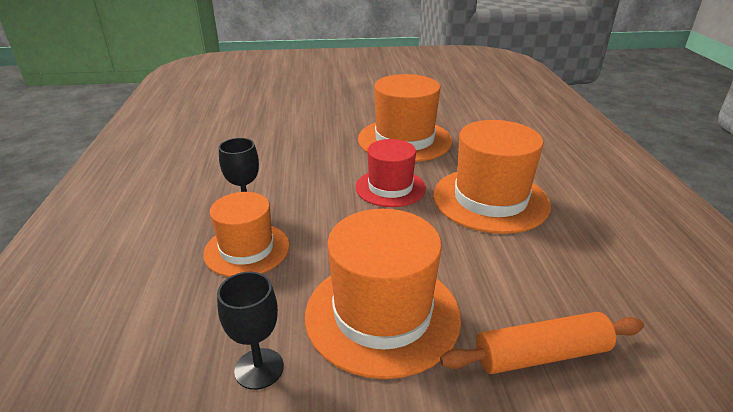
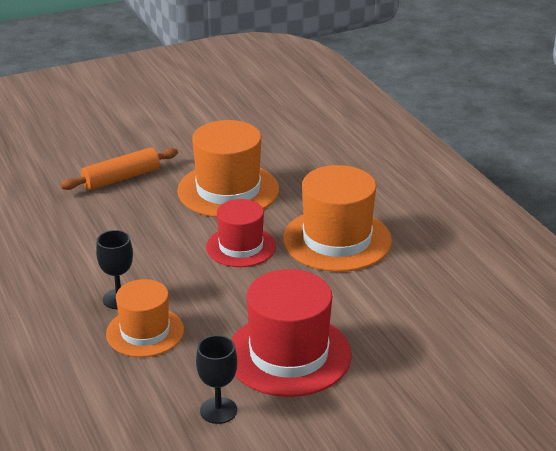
camera: 20 degrees left, 0 degrees up
orange hat [305,209,461,379] -> red hat [231,269,352,397]
orange rolling pin [440,312,644,374] -> orange rolling pin moved to [60,147,178,190]

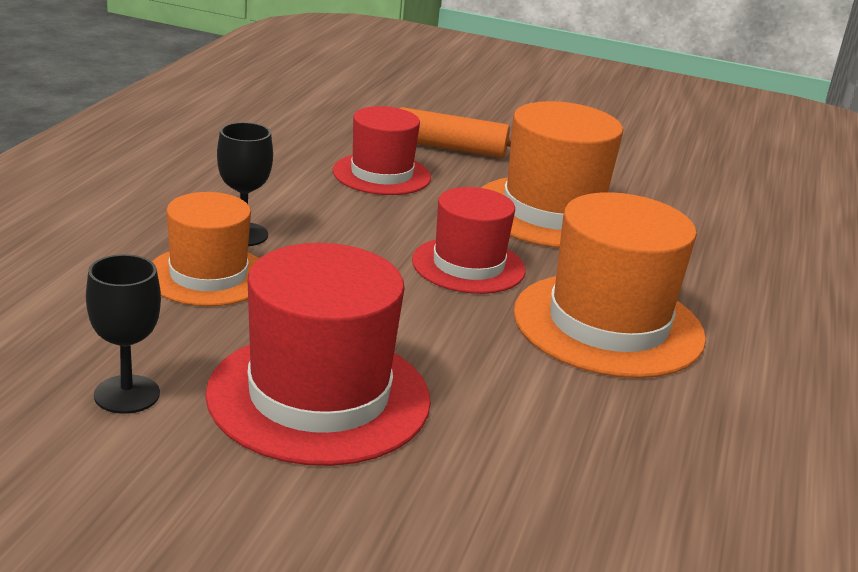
camera: 40 degrees right, 5 degrees down
none -> red hat [333,106,431,195]

